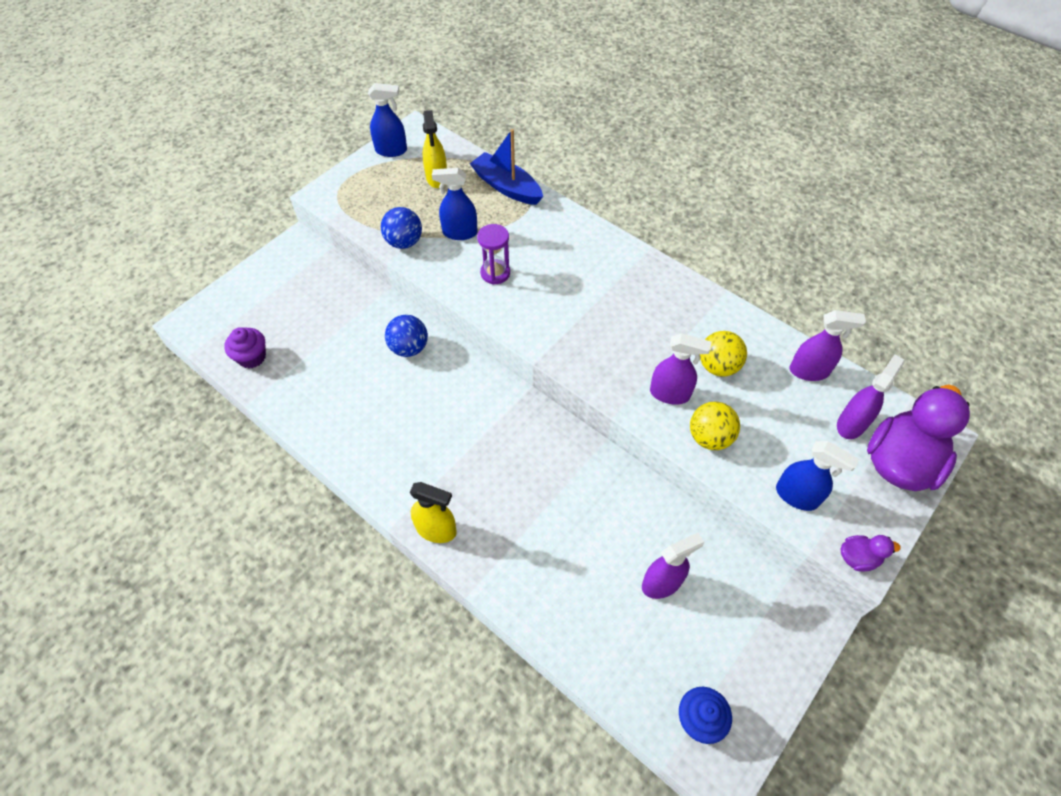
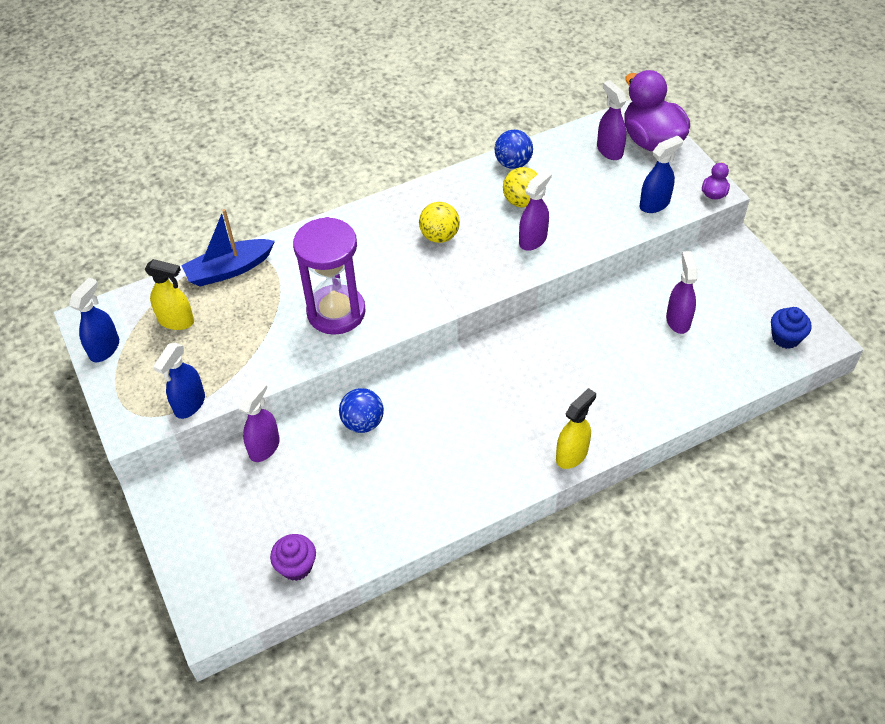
camera: 65 degrees left, 5 degrees down
blue ball [381,207,422,249] -> blue ball moved to [495,130,533,169]
blue spray bottle [432,168,478,240] -> blue spray bottle moved to [153,343,205,419]
purple hourglass [477,224,510,285] -> purple hourglass [293,217,366,335], size x1.90
yellow ball [690,402,740,450] -> yellow ball moved to [419,202,460,243]
purple spray bottle [789,310,866,381] -> purple spray bottle moved to [239,379,280,462]

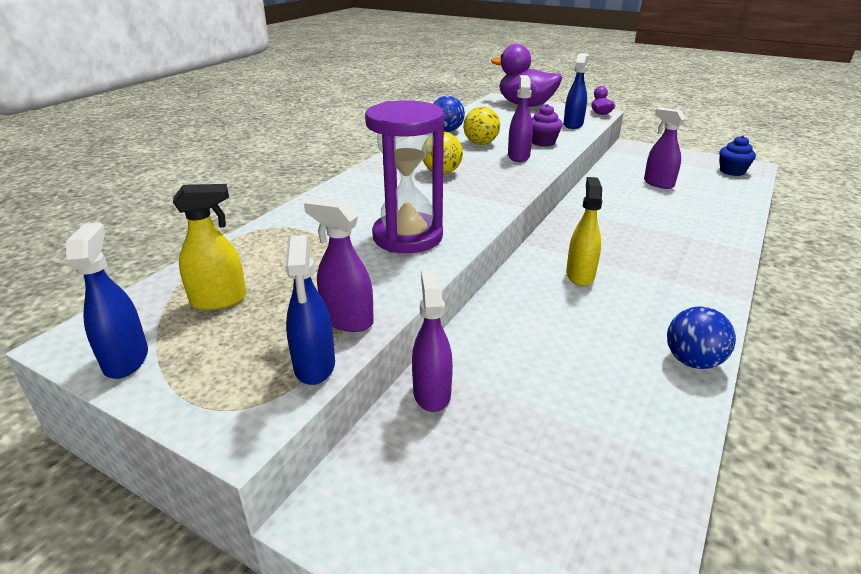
camera: 35 degrees left, 20 degrees down
blue boat [181,209,275,287] -> none
purple cupcake [270,534,316,581] -> purple cupcake moved to [532,104,563,147]
blue ball [339,388,384,433] -> blue ball moved to [667,306,736,369]
yellow spray bottle [556,388,596,469] -> yellow spray bottle moved to [566,177,602,286]
purple spray bottle [597,80,627,160] -> purple spray bottle moved to [304,198,374,332]

